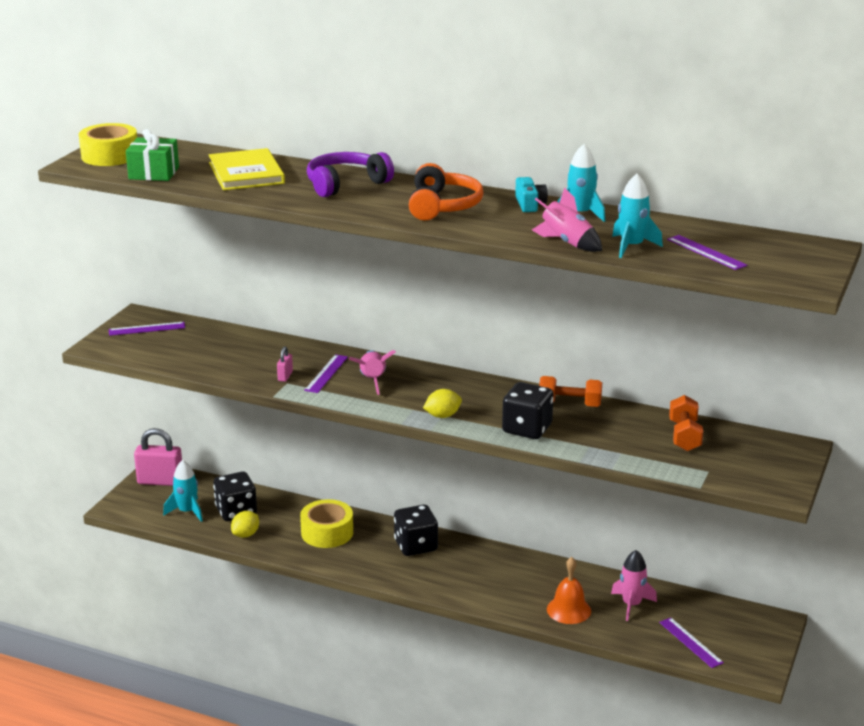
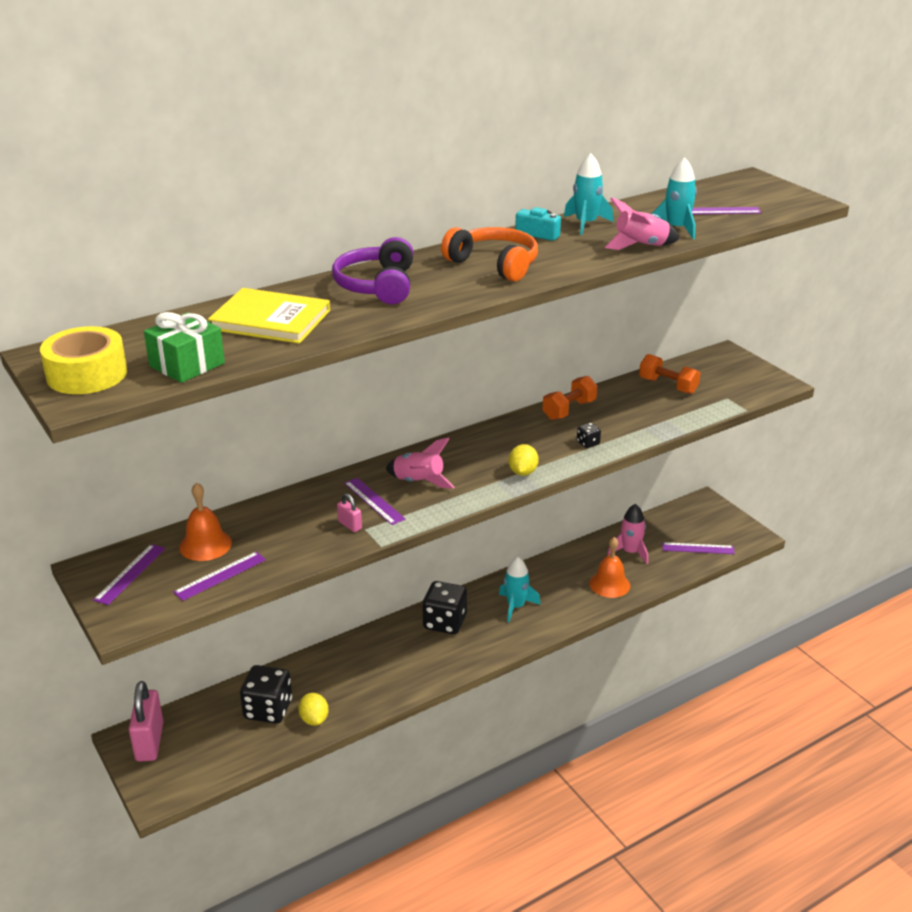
camera: 55 degrees left, 5 degrees up
pink padlock [134,428,182,486] -> pink padlock turned 45 degrees counterclockwise [129,681,164,762]
turquoise rocket [163,460,203,522] -> turquoise rocket moved to [499,557,541,622]
yellow tape [300,499,353,548] -> none
black dice [502,382,554,439] -> black dice [577,423,601,448], size x0.45
none -> purple ruler [173,551,266,601]
none -> orange bell [179,482,232,561]

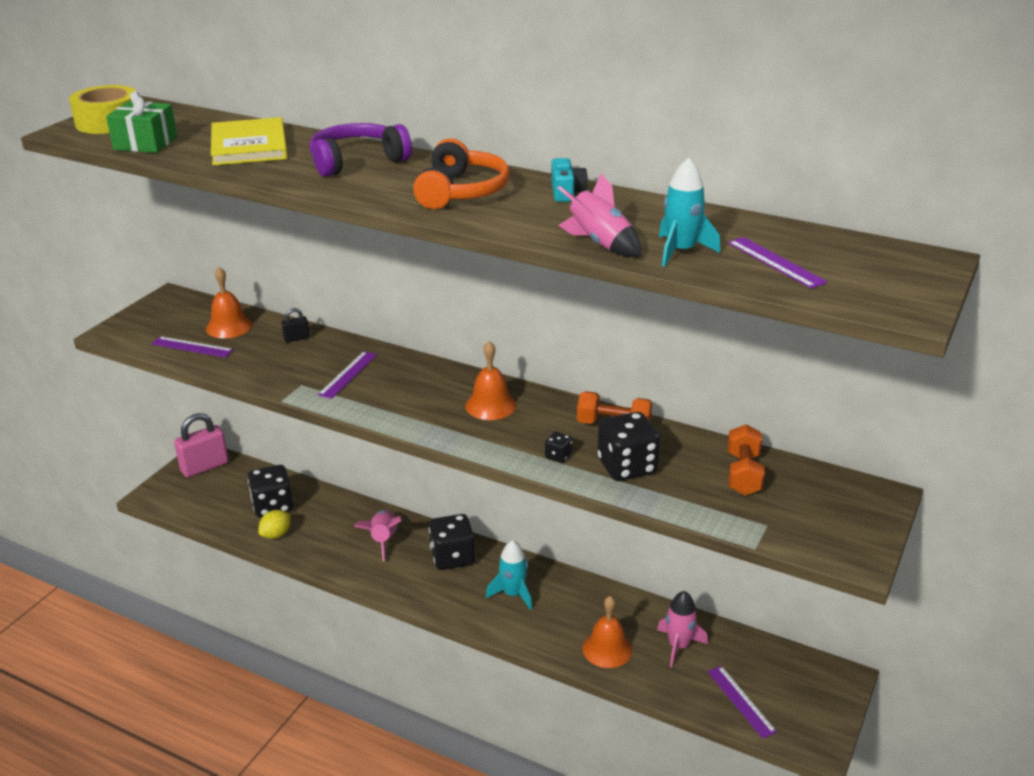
camera: 60 degrees right, 0 degrees up
purple ruler [93,544,165,605] -> none
pink padlock [337,493,362,532] -> none
pink rocket [386,437,455,489] -> pink rocket moved to [354,510,402,561]
yellow lemon [509,444,539,476] -> none
turquoise rocket [564,153,613,235] -> none
none -> black padlock [281,308,310,343]
none -> orange bell [465,341,516,420]
none -> black dice [597,412,660,481]

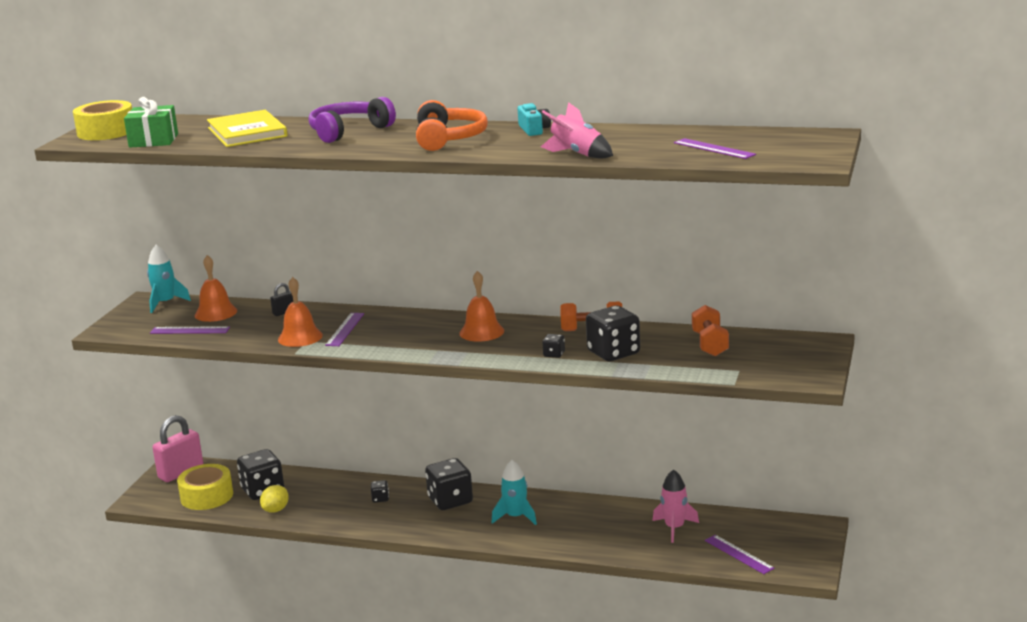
camera: 10 degrees left, 10 degrees down
pink rocket [354,510,402,561] -> black dice [371,480,389,503]
orange bell [582,596,632,668] -> orange bell moved to [278,277,323,347]
turquoise rocket [659,158,720,267] -> turquoise rocket moved to [147,245,191,313]
none -> yellow tape [177,464,233,510]

